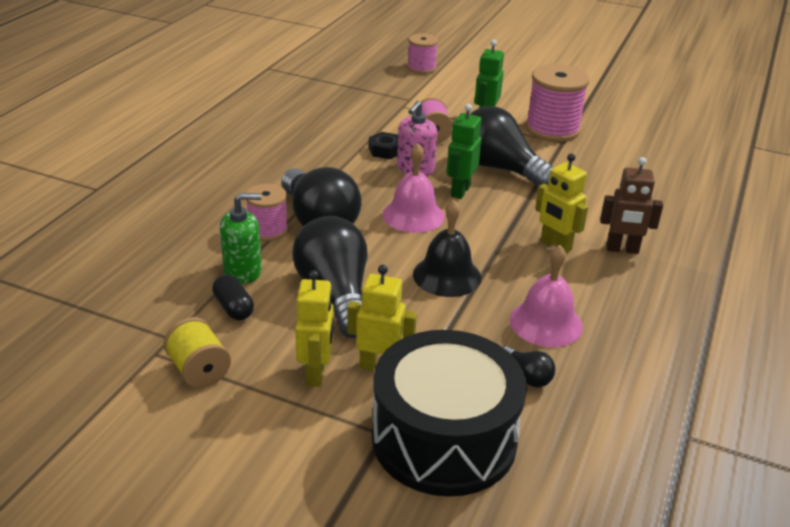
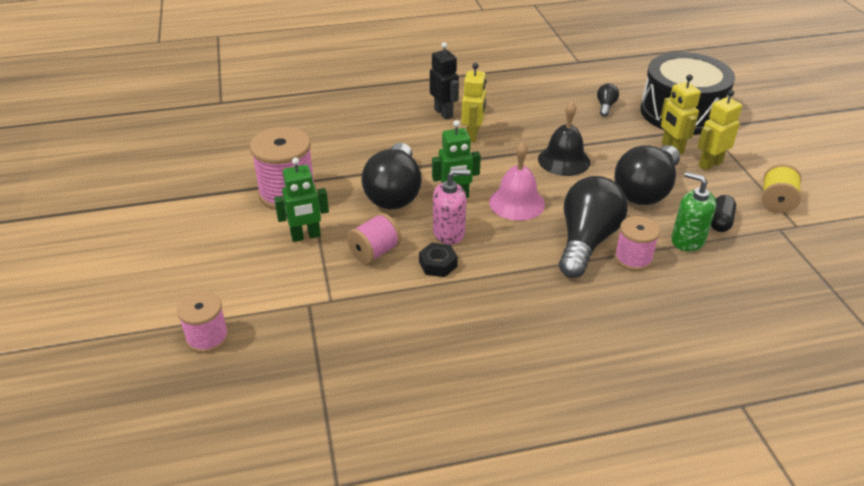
camera: 125 degrees left, 5 degrees up
pink bell [510,245,583,347] -> none
brown robot [600,157,663,254] -> black robot [430,42,459,120]

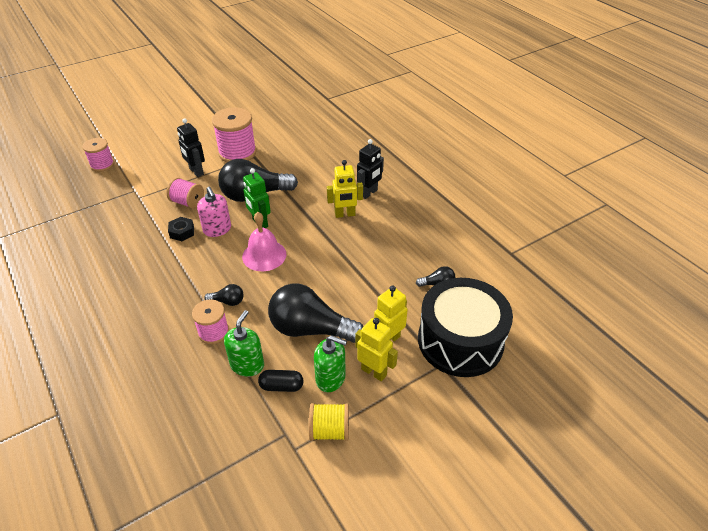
camera: 70 degrees right, 5 degrees up
green robot [274,157,329,242] -> black robot [177,118,205,177]
black bell [538,102,590,176] -> none
black light bulb [559,176,628,278] -> black light bulb [204,284,244,306], size x0.43
none -> green soap dispenser [314,335,347,392]

